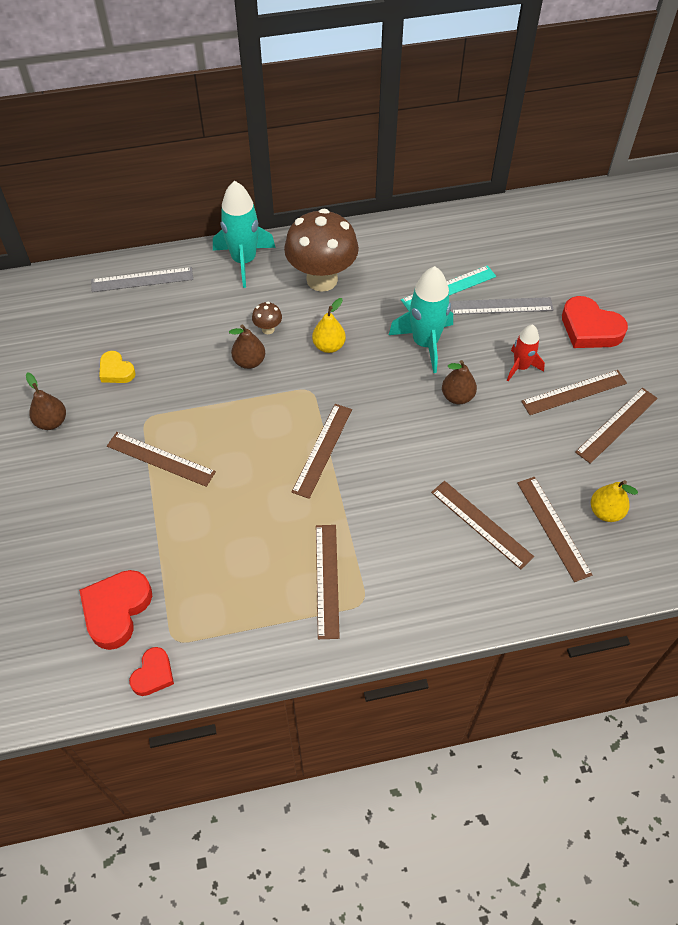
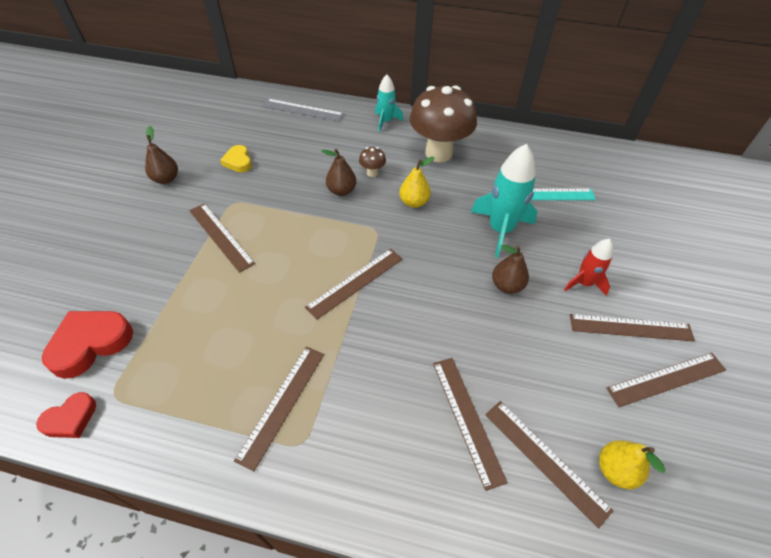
camera: 25 degrees right, 5 degrees down
turquoise rocket [213,181,276,288] -> turquoise rocket [375,75,404,132], size x0.59
grey ruler [449,297,554,315] -> none
brown ruler [517,477,592,582] -> brown ruler turned 45 degrees counterclockwise [485,401,614,529]
red heart [562,296,628,348] -> none

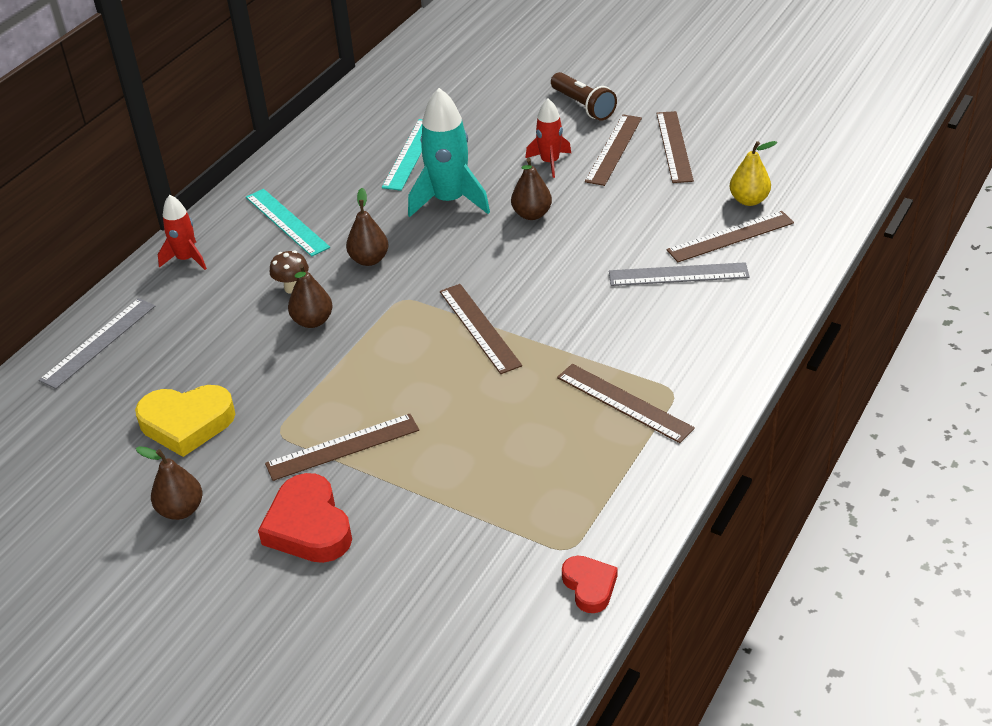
camera: 70 degrees left, 10 degrees down
red heart [42,311,133,379] -> red heart moved to [258,473,352,563]
yellow heart [220,145,252,172] -> yellow heart [135,385,235,457], size x1.70
turquoise rocket [375,75,404,132] -> red rocket [158,195,207,270]
yellow pear [399,157,435,208] -> brown pear [346,188,388,266]
brown mushroom [410,85,477,162] -> turquoise ruler [246,189,330,257]
brown ruler [433,358,508,491] -> grey ruler [609,262,749,286]
none -> brown flashlight [551,72,617,121]

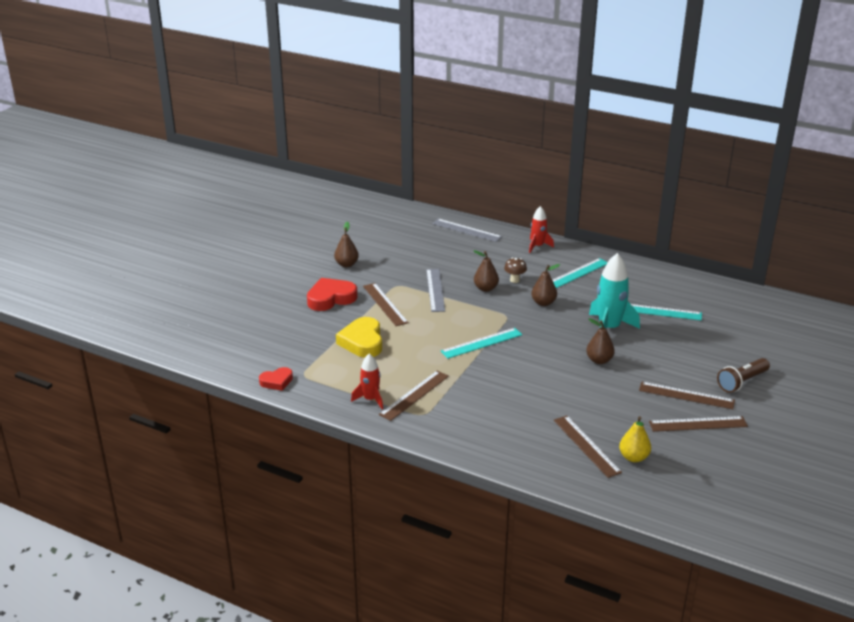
camera: 85 degrees right, 10 degrees down
yellow heart [135,385,235,457] -> yellow heart moved to [336,317,382,358]
brown ruler [440,284,522,374] -> turquoise ruler [441,328,522,359]
red rocket [526,99,571,178] -> red rocket moved to [351,354,383,409]
grey ruler [609,262,749,286] -> grey ruler moved to [426,269,445,312]

